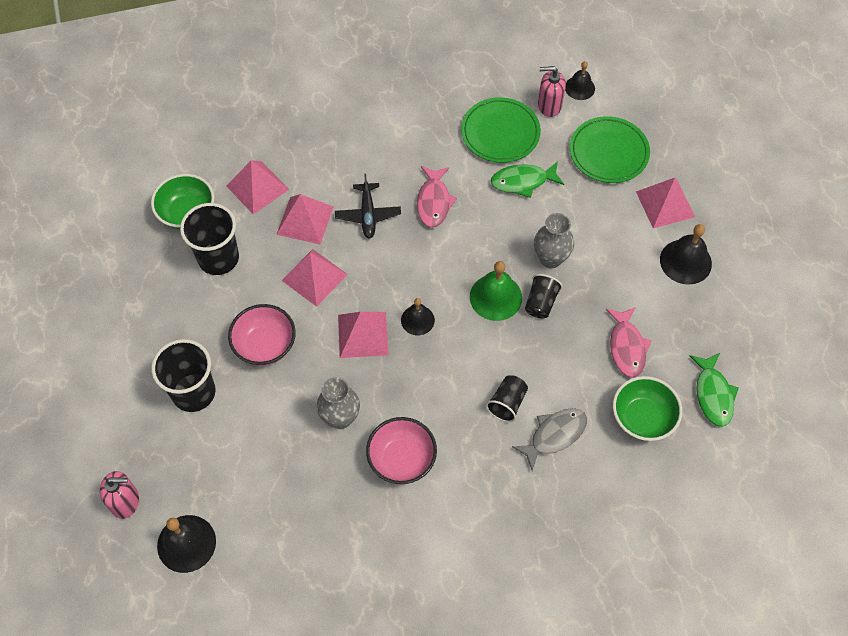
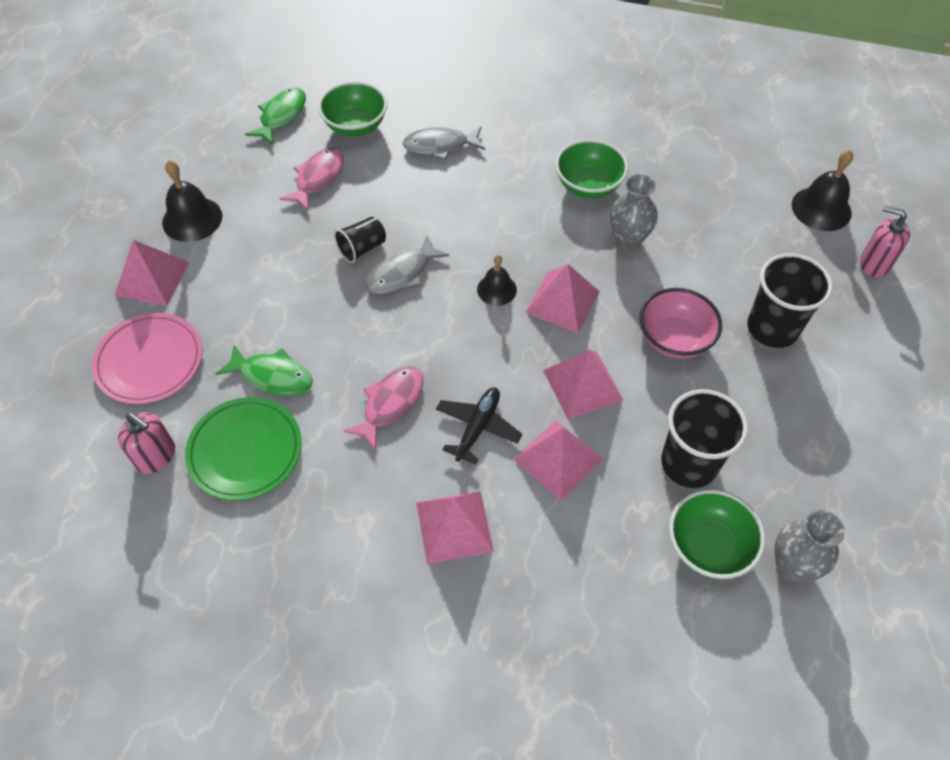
camera: 150 degrees left, 5 degrees down
pink pyramid [226,160,289,215] -> pink pyramid moved to [416,491,494,564]
pink bowl [366,417,437,484] -> green bowl [555,139,628,199]
green bell [470,261,522,321] -> grey fish [365,236,449,294]
black cup [486,375,528,422] -> none
grey vase [534,213,574,269] -> grey vase moved to [775,510,845,581]
black bell [565,61,595,100] -> none
green plate [570,116,650,183] -> pink plate [92,313,203,404]

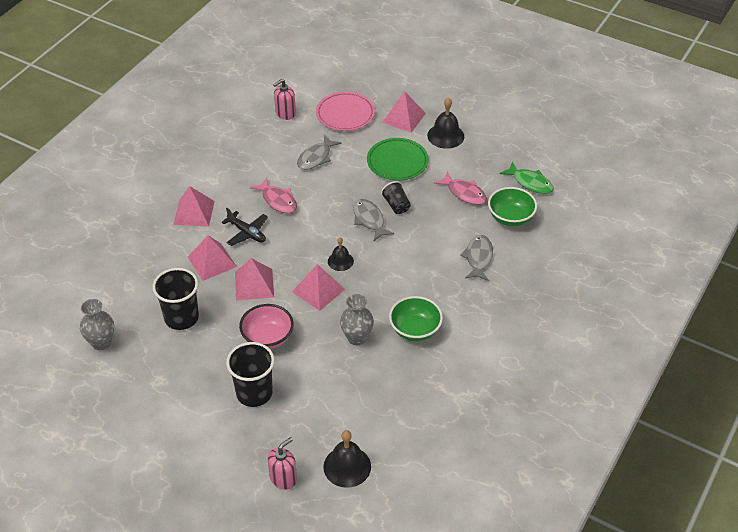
camera: 105 degrees right, 10 degrees down
green plate [185,397,302,500] -> green plate moved to [367,138,429,181]
green fish [216,345,313,396] -> grey fish [297,134,342,170]
green bowl [669,489,765,579] -> none

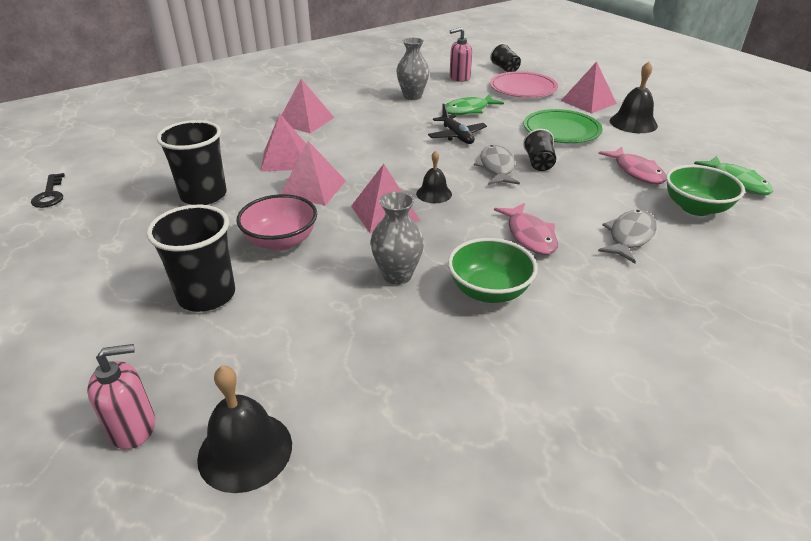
camera: 25 degrees right, 10 degrees down
grey vase [80,299,114,350] -> grey vase moved to [396,38,430,100]
black plane [222,208,268,246] -> black plane moved to [428,104,487,144]
pink fish [250,178,297,213] -> pink fish moved to [494,203,558,255]
grey fish [297,134,342,170] -> green fish [445,95,504,115]
none -> black key [31,173,65,208]
none -> black cup [490,43,521,72]

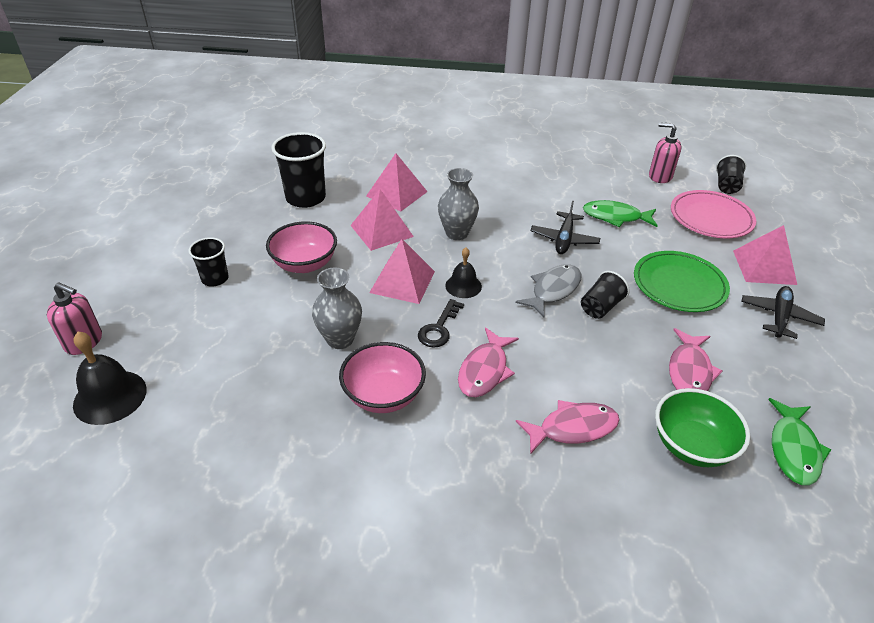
camera: 40 degrees right, 5 degrees up
black key [31,173,65,208] -> black key moved to [418,299,464,348]
black cup [147,205,235,312] -> black cup [188,237,228,286], size x0.58
pink pyramid [282,79,335,133] -> none
grey vase [396,38,430,100] -> grey vase moved to [438,168,479,240]
green bowl [448,238,538,303] -> pink bowl [339,342,426,413]
grey fish [598,210,657,263] -> pink fish [516,400,620,454]
black bell [610,62,658,133] -> black plane [741,286,825,339]

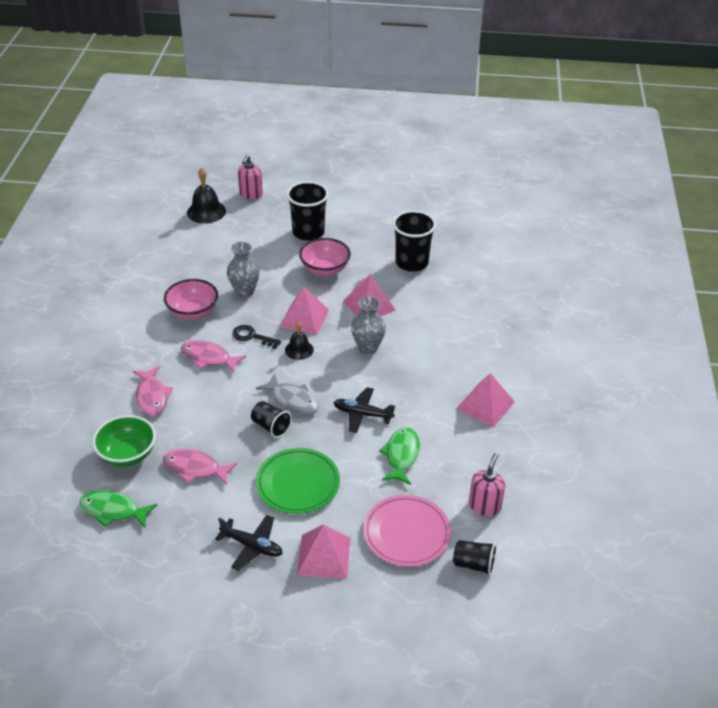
camera: 90 degrees right, 0 degrees up
black cup [188,237,228,286] -> black cup [286,181,329,241], size x1.74
pink pyramid [366,153,428,212] -> pink pyramid moved to [456,373,515,427]

